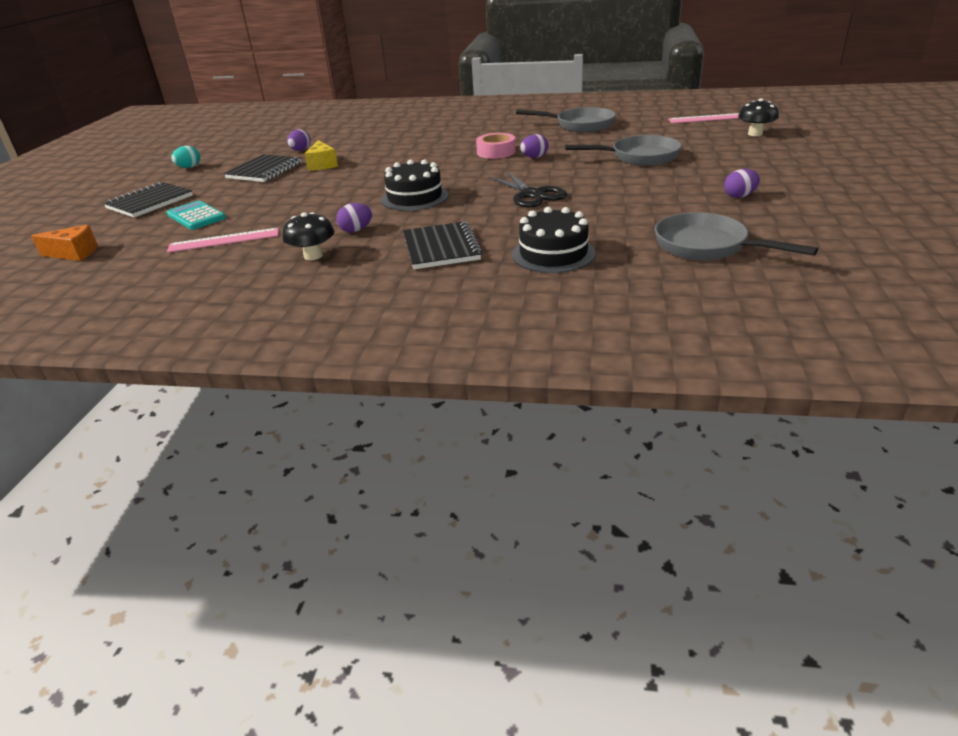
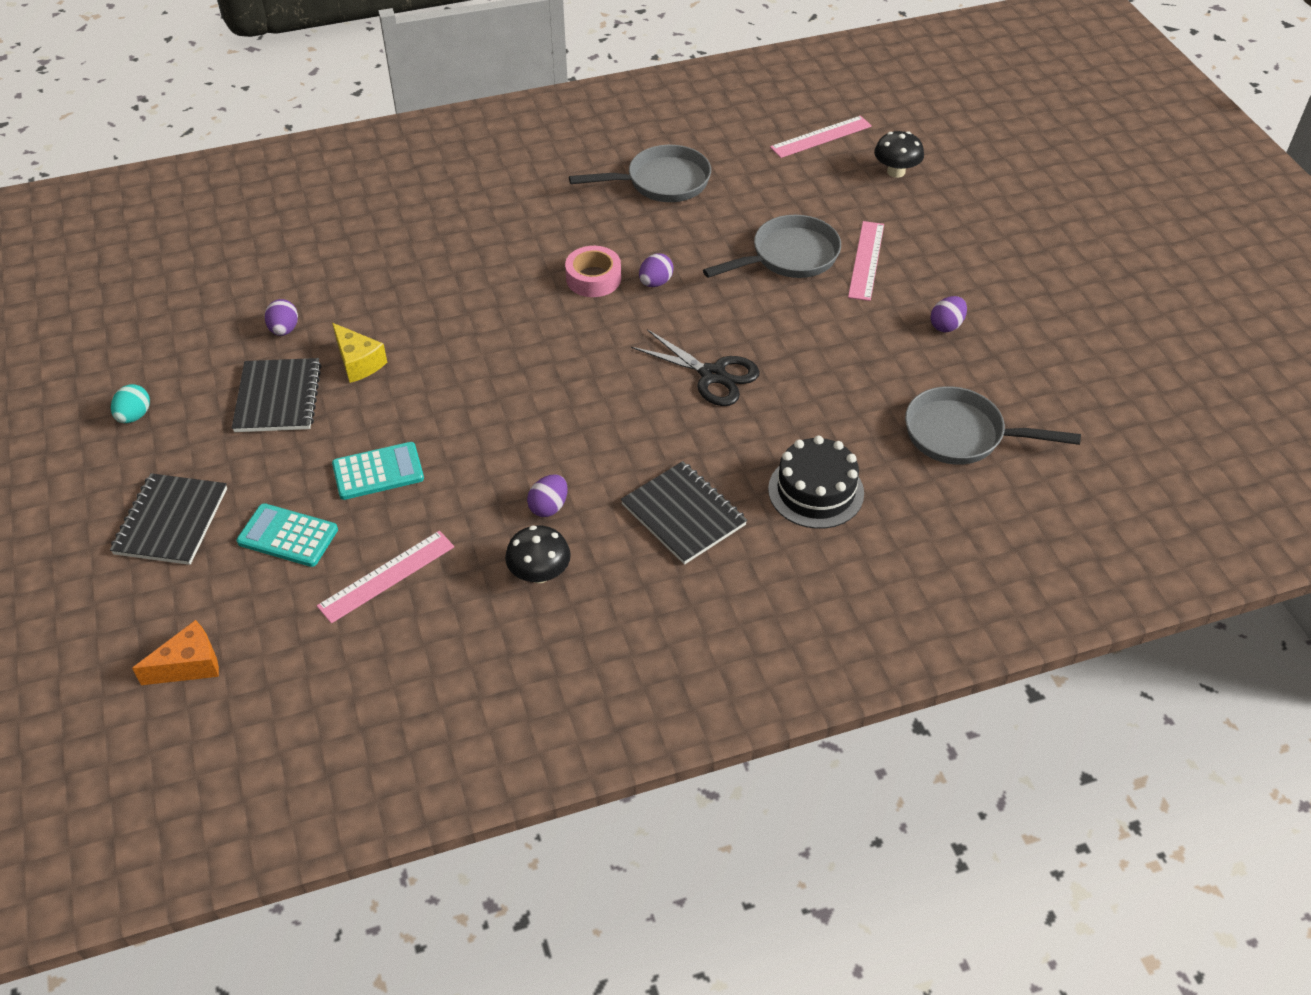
camera: 30 degrees left, 15 degrees up
black cake [381,159,449,211] -> none
none -> turquoise calculator [332,442,424,500]
none -> pink ruler [848,221,884,301]

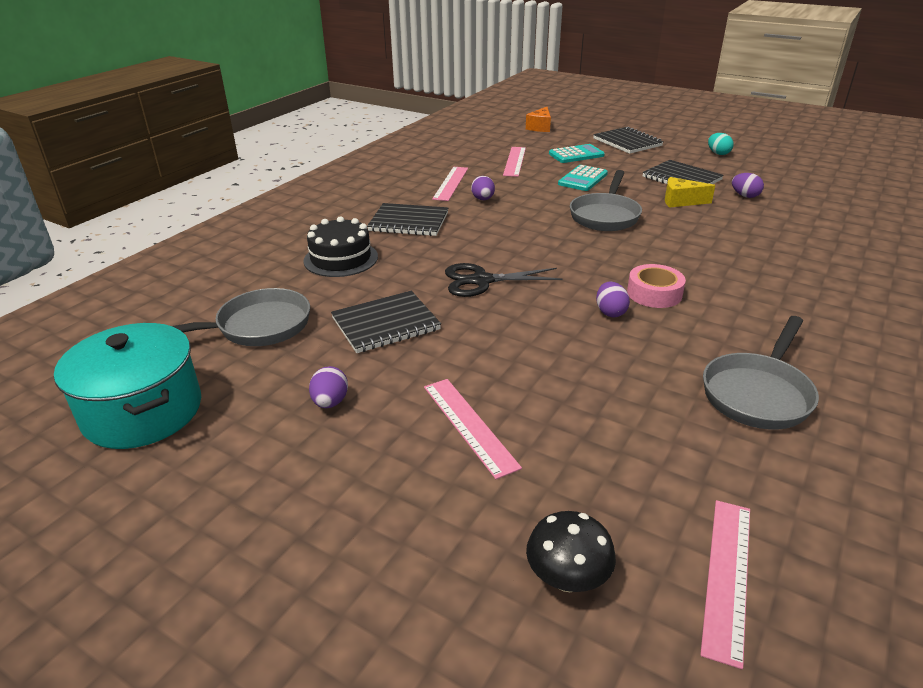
camera: 140 degrees right, 15 degrees down
black mushroom [505,525,571,583] -> pink ruler [432,167,468,201]
grey pan [703,215,841,278] -> grey pan moved to [570,170,642,231]
none -> turquoise pot [54,323,201,449]
none -> black notebook [331,291,441,353]

